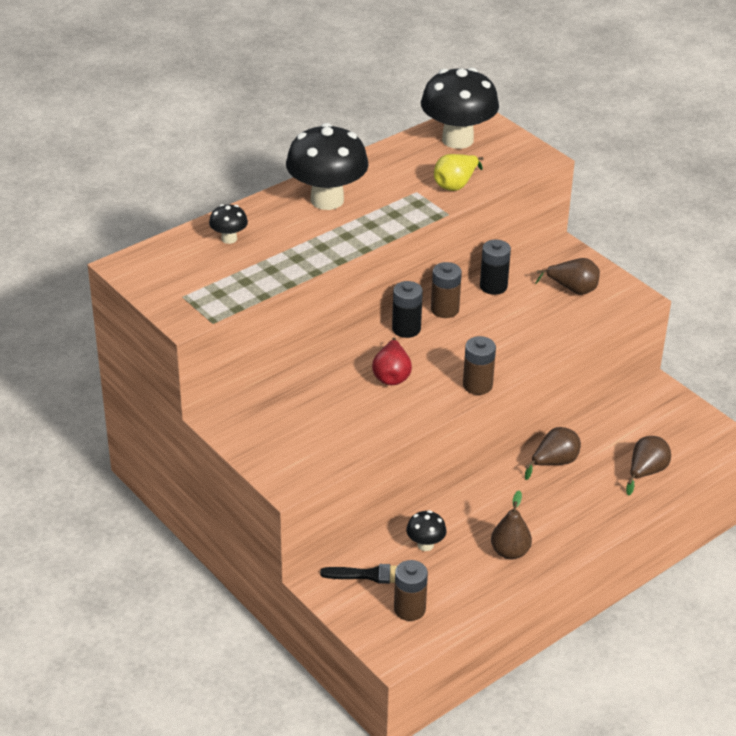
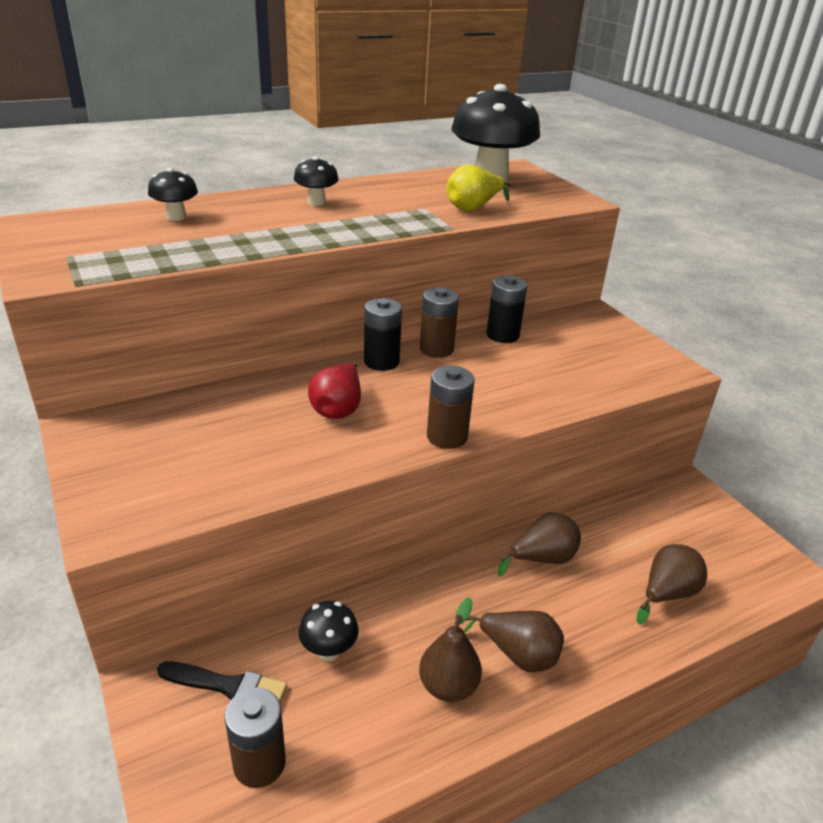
camera: 10 degrees right, 5 degrees down
black mushroom [286,123,369,210] -> black mushroom [294,156,339,206], size x0.46
brown pear [535,258,600,295] -> brown pear moved to [464,611,564,672]

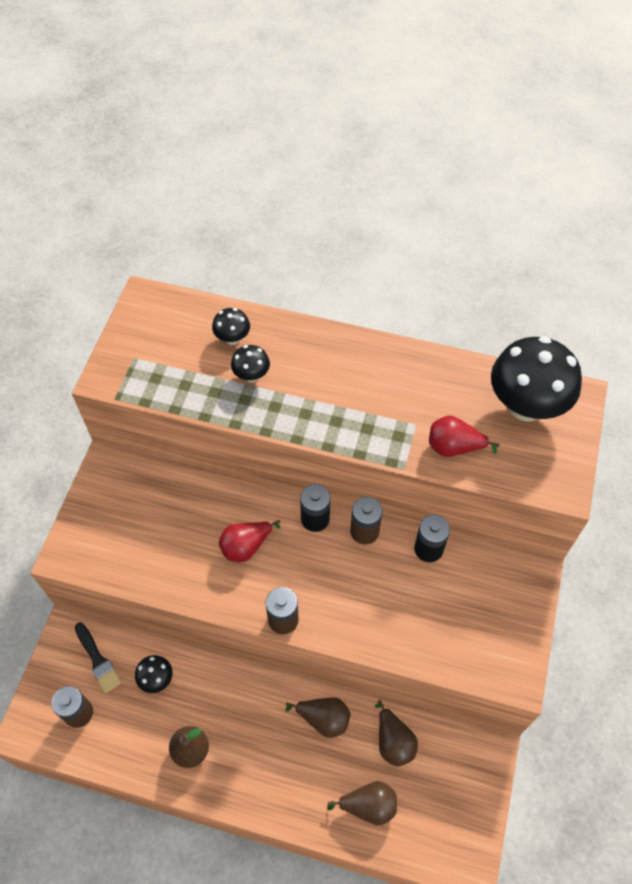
camera: 45 degrees right, 25 degrees up
black mushroom [294,156,339,206] -> black mushroom moved to [231,345,270,383]
yellow pear [446,164,512,212] -> red pear [429,416,500,457]
brown pear [464,611,564,672] -> brown pear moved to [375,700,418,766]

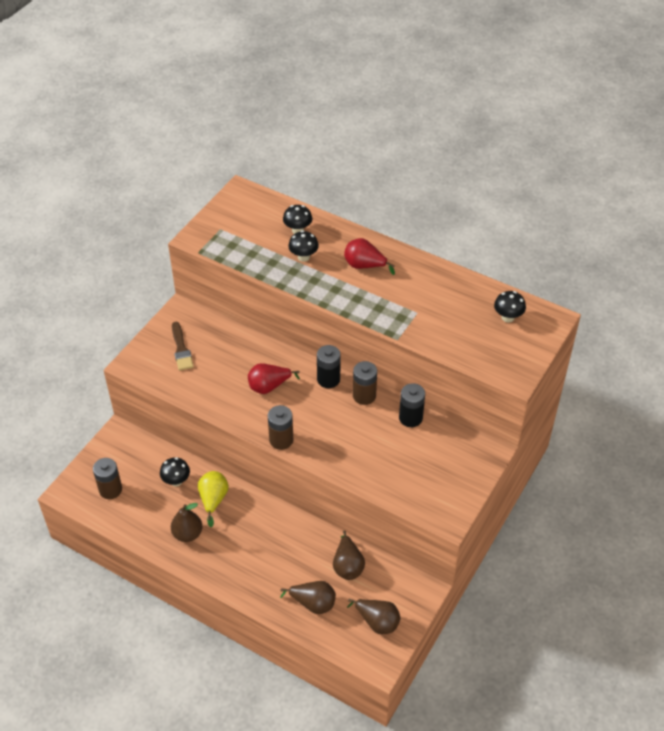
camera: 15 degrees right, 10 degrees down
black brush [75,622,121,693] -> none
brown pear [286,698,350,738] -> brown pear moved to [347,599,400,634]
red pear [429,416,500,457] -> red pear moved to [344,238,395,275]
black mushroom [491,336,582,421] -> black mushroom [494,291,526,322], size x0.46
none -> brown brush [172,322,194,371]
none -> yellow pear [198,471,229,527]

